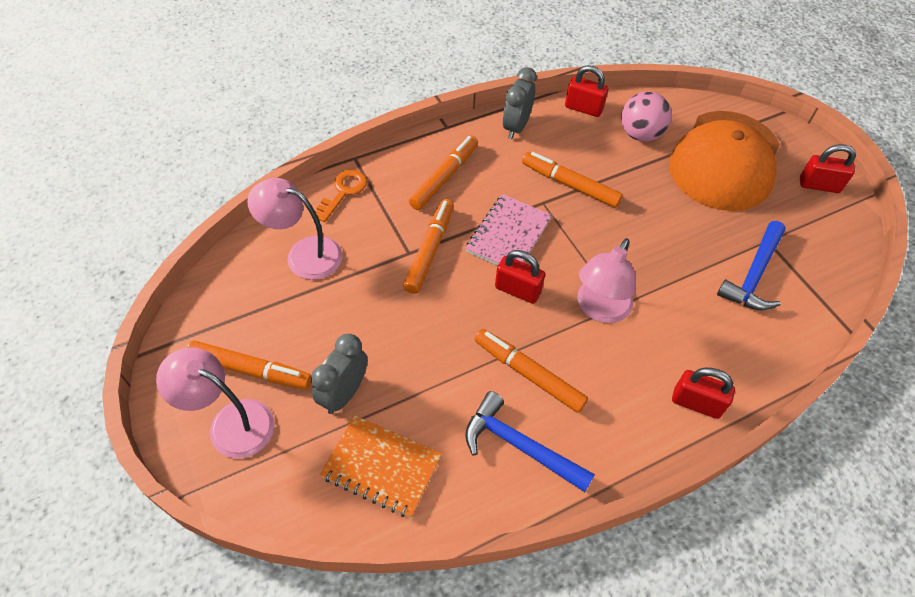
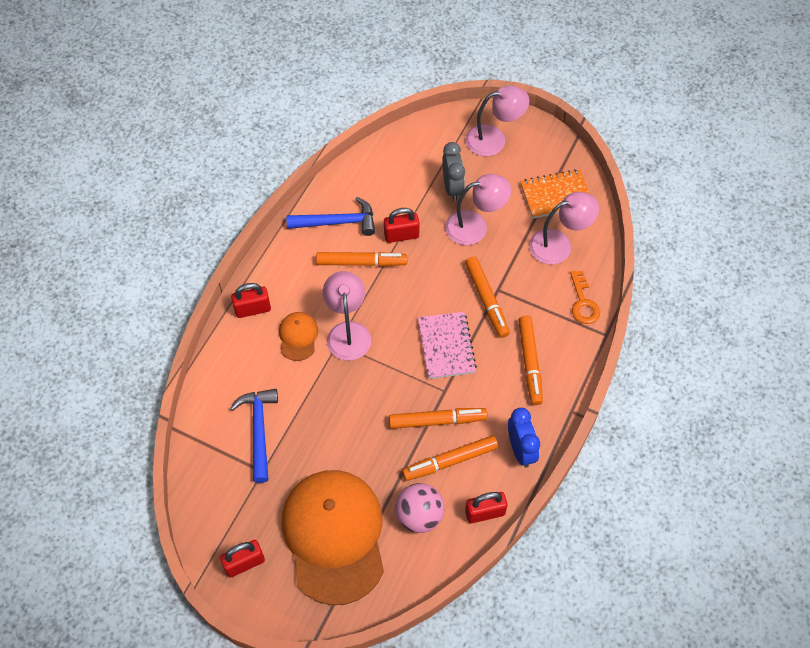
camera: 145 degrees right, 5 degrees up
orange marker [187,341,311,389] -> orange marker moved to [402,435,498,481]
orange notebook [320,415,442,518] -> orange notebook moved to [520,169,590,219]
red padlock [495,250,545,304] -> red padlock moved to [384,208,420,243]
grey clock [503,67,537,139] -> blue clock [508,408,540,468]
none -> orange cap [279,312,318,361]
none -> pink lamp [445,174,511,245]

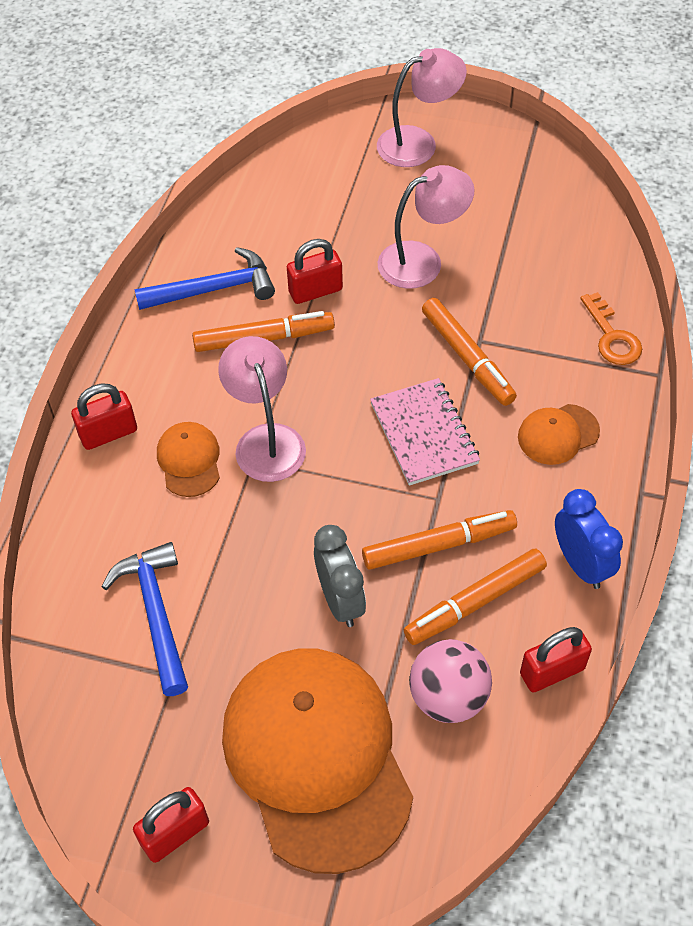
camera: 10 degrees left, 5 degrees down
grey clock [442,142,465,201] -> grey clock moved to [314,525,366,627]
orange marker [518,316,543,405] -> orange cap [518,404,600,465]
orange notebook [520,169,590,219] -> none
pink lamp [529,192,599,265] -> none

